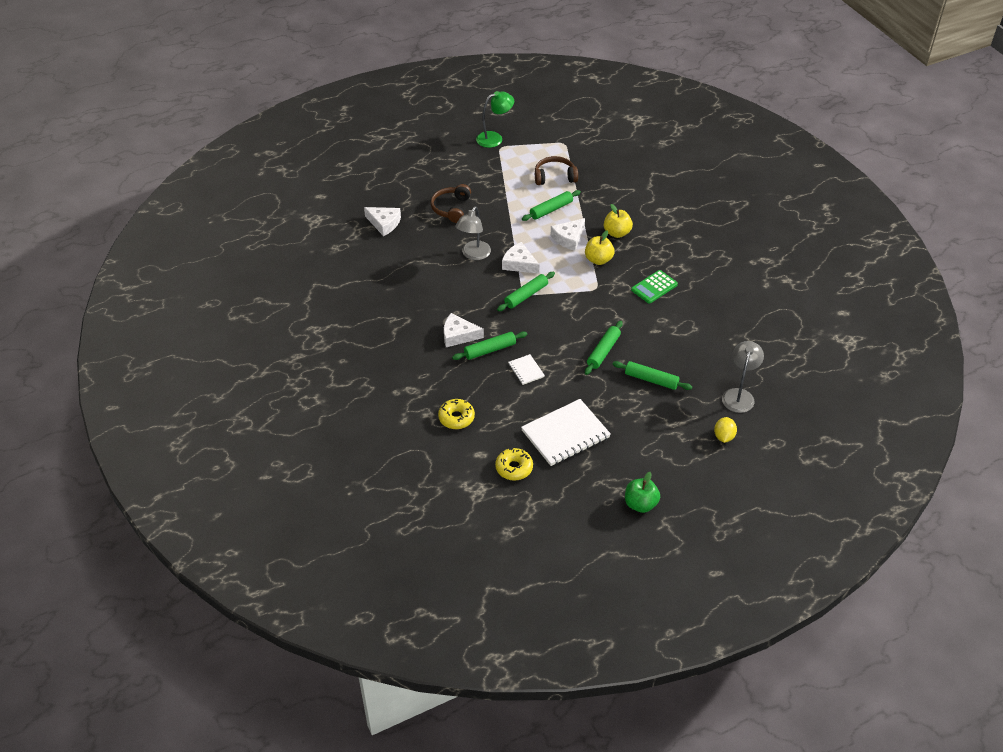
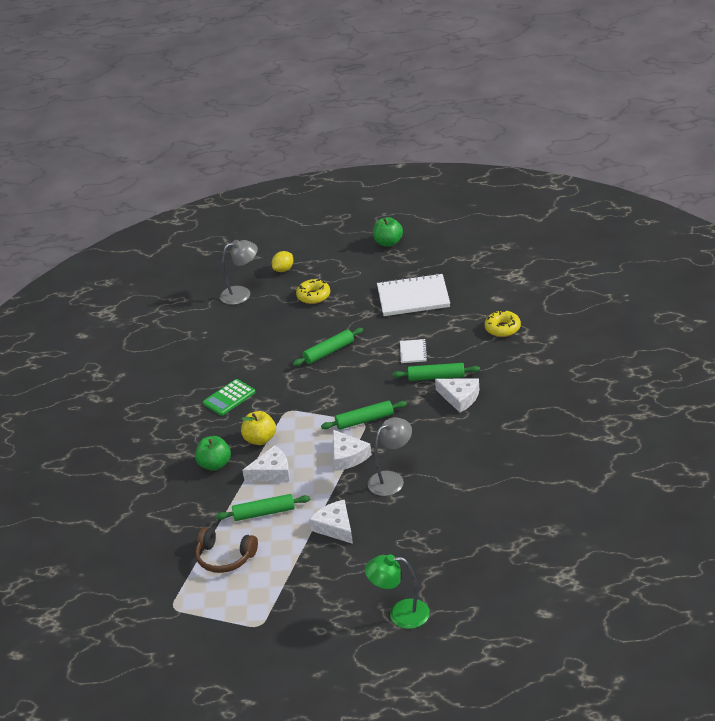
camera: 150 degrees left, 10 degrees down
white cheese [364,207,401,236] -> white cheese moved to [309,500,353,544]
brown headphones [431,184,471,223] -> none
green lamp [476,91,514,148] -> green lamp moved to [365,554,430,629]
yellow donut [495,448,533,481] -> yellow donut moved to [296,279,330,304]
yellow apple [604,204,633,238] -> green apple [195,436,231,471]
green rolling pin [613,361,692,390] -> none
green calculator [631,270,678,304] -> green calculator turned 150 degrees clockwise [203,379,256,416]
grey lamp [722,341,764,413] -> grey lamp turned 150 degrees counterclockwise [220,240,258,305]

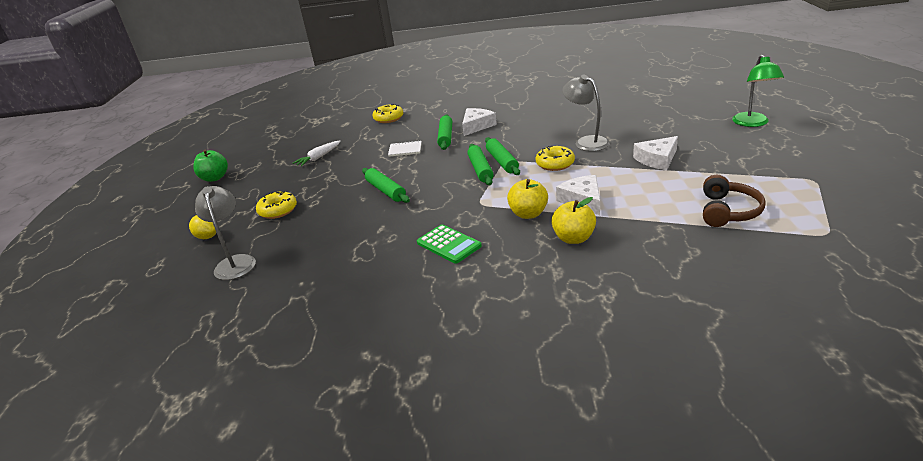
camera: 90 degrees left, 5 degrees down
green apple [195,436,231,471] -> yellow apple [551,197,596,244]
green rolling pin [216,494,310,521] -> green rolling pin moved to [467,144,494,185]
white cheese [333,430,372,471] -> yellow donut [536,145,575,171]
white notebook [377,273,450,316] -> white carrot [293,141,341,166]

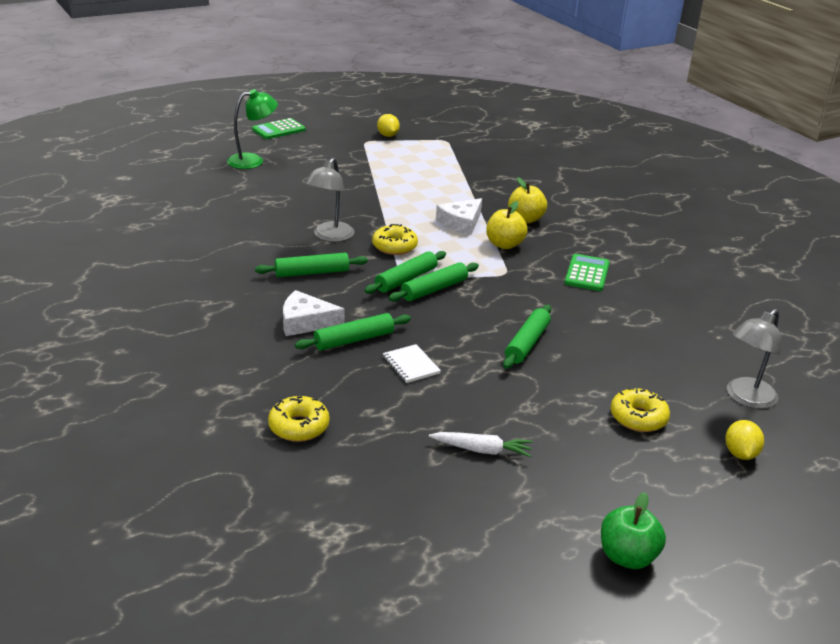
camera: 125 degrees left, 0 degrees up
white cheese [633,136,678,170] -> none
brown headphones [703,175,766,227] -> none
none -> green calculator [252,118,306,139]
none -> green rolling pin [255,253,368,277]
none -> yellow lemon [377,114,400,137]

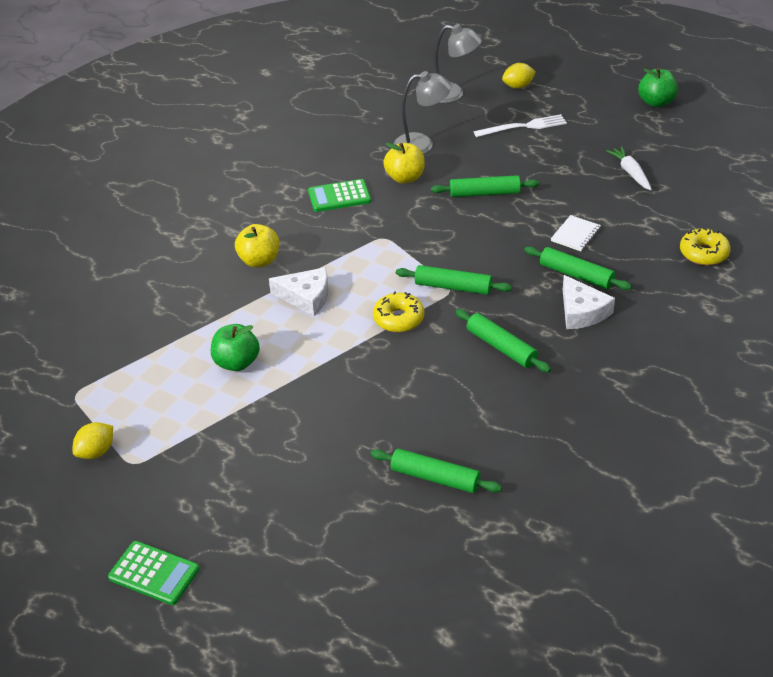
camera: 115 degrees left, 10 degrees up
green lamp [227,89,278,169] -> none
grey lamp [305,158,354,242] -> grey lamp moved to [393,71,452,154]
green rolling pin [388,262,479,302] -> green rolling pin moved to [371,448,502,493]
yellow apple [486,201,528,249] -> yellow apple moved to [383,142,425,184]
yellow donut [610,387,670,432] -> white fork [474,114,567,137]
none -> green apple [211,324,260,371]

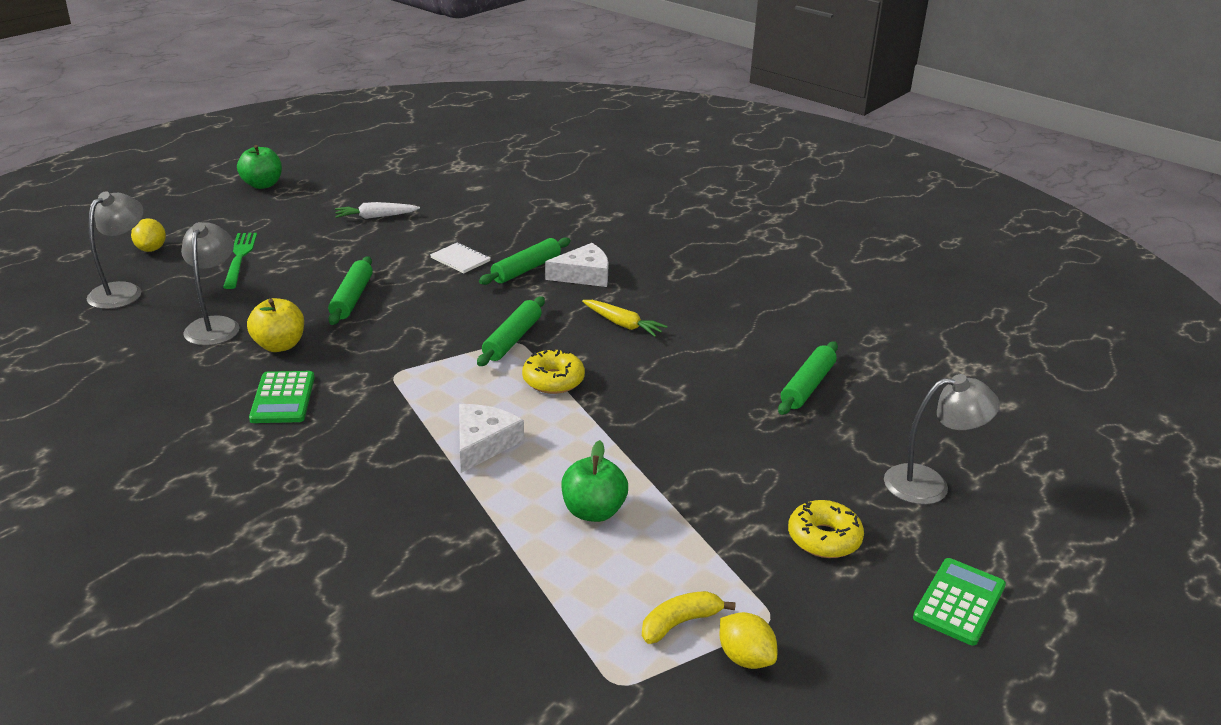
camera: 85 degrees left, 10 degrees down
yellow apple [235,224,279,268] -> none
green rolling pin [455,309,551,373] -> yellow carrot [582,300,668,337]
white fork [474,114,567,137] -> green fork [223,233,257,289]
yellow donut [680,228,731,265] -> yellow donut moved to [788,500,864,558]
none -> yellow banana [642,591,736,644]
none -> grey lamp [884,374,1000,505]

